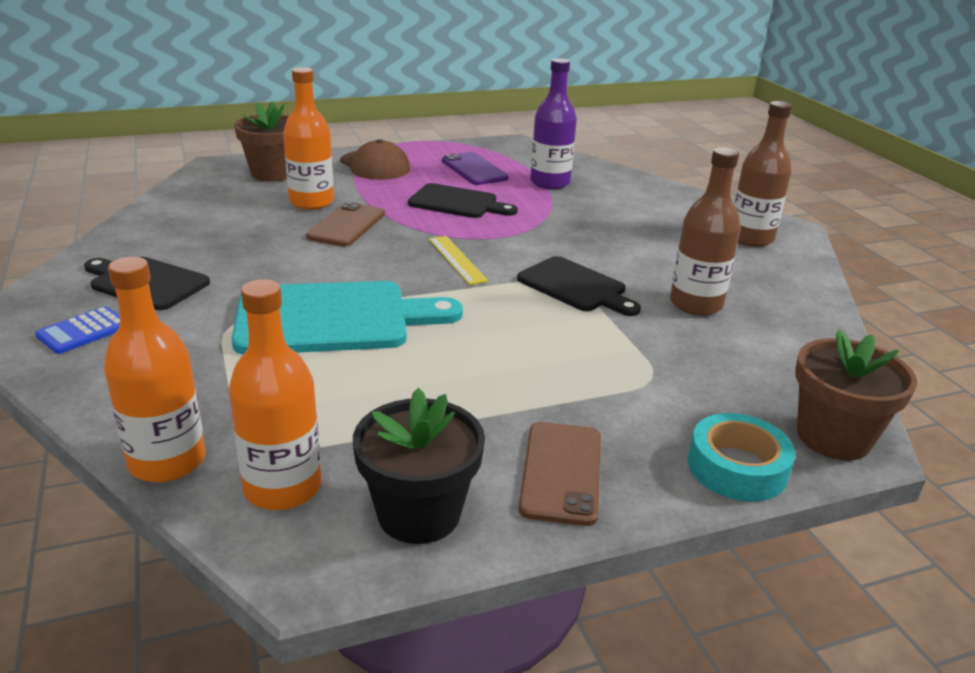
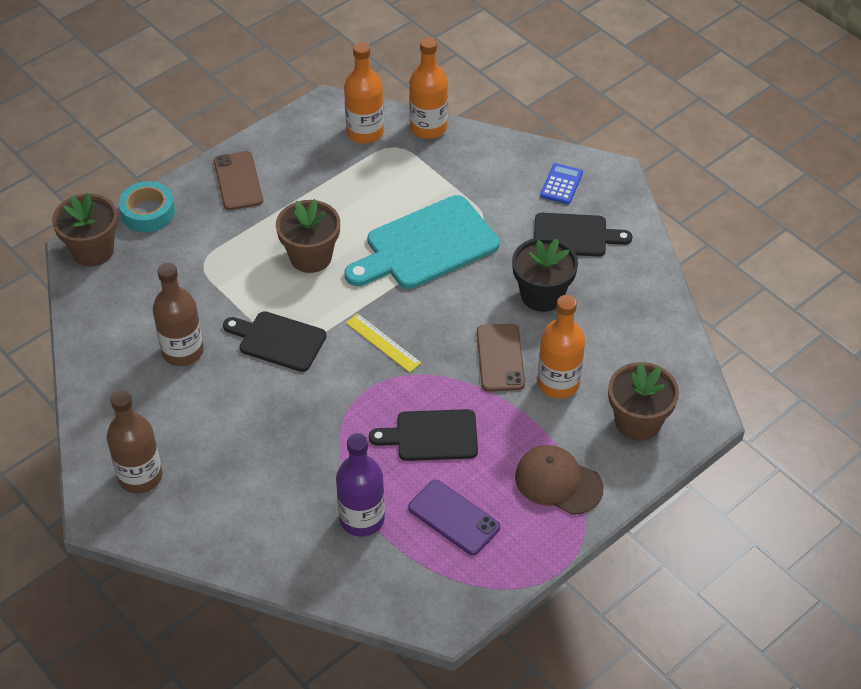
camera: 160 degrees right, 20 degrees up
black flower pot [353,388,485,544] -> black flower pot moved to [512,237,578,312]
none -> brown flower pot [276,199,340,273]

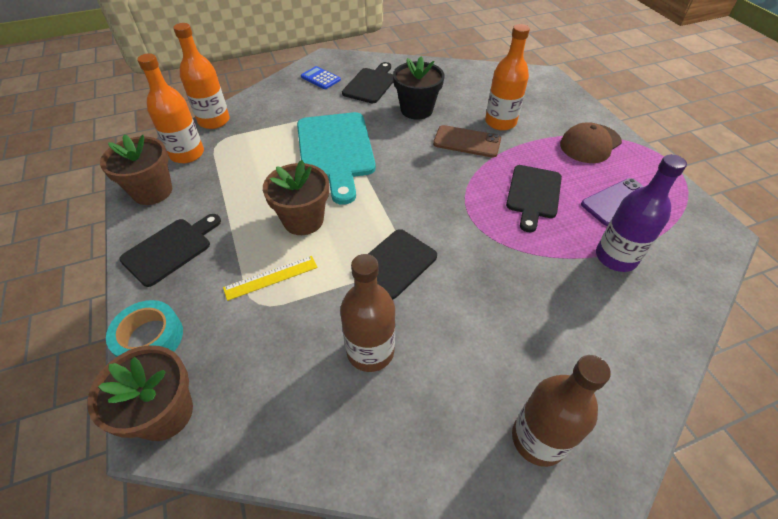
camera: 70 degrees left, 0 degrees up
brown phone [214,151,263,210] -> black cutting board [119,214,221,287]
yellow ruler [346,314,421,373] -> yellow ruler moved to [223,256,317,301]
brown flower pot [608,362,679,441] -> brown flower pot moved to [100,134,172,205]

